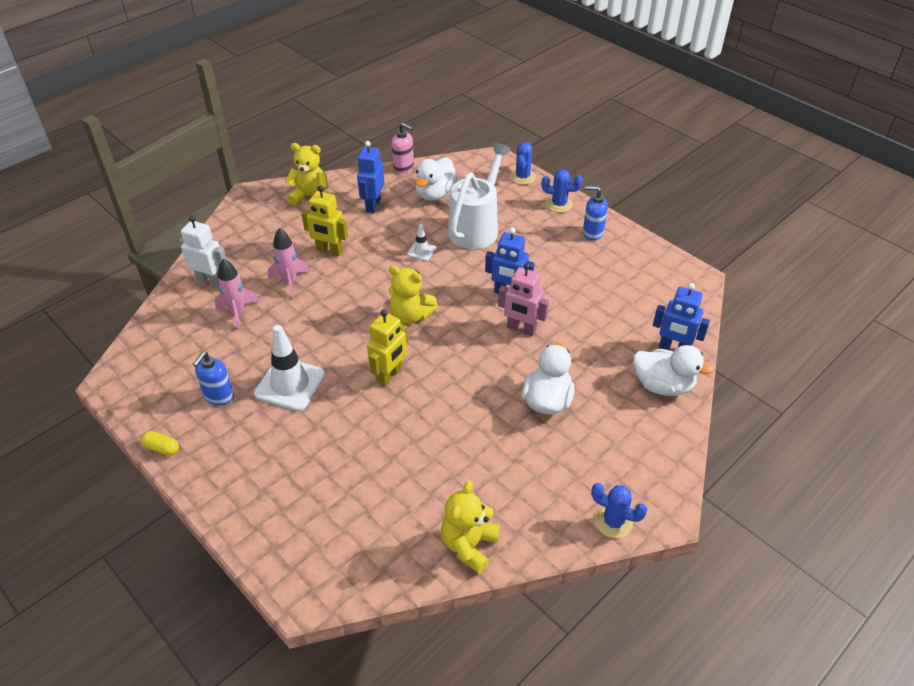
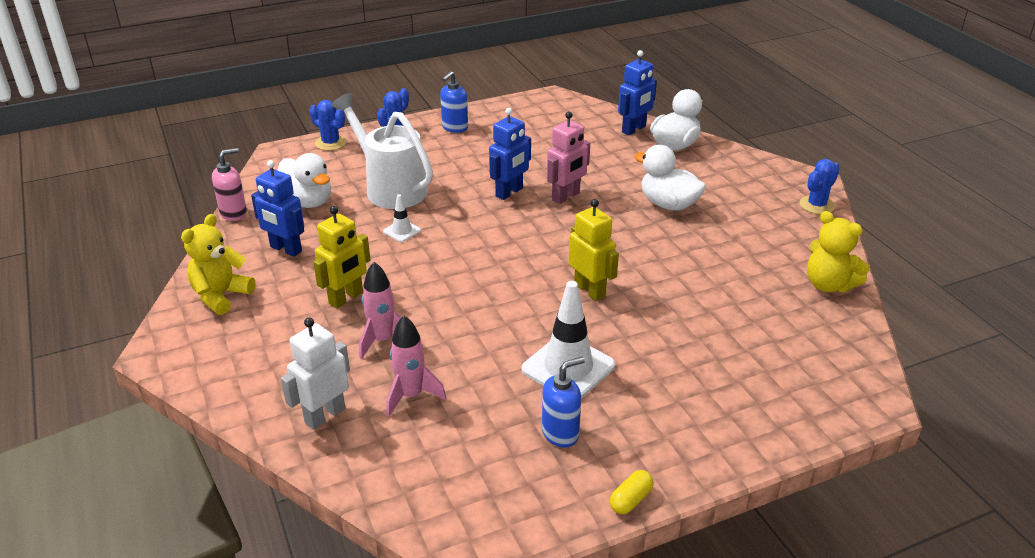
camera: 70 degrees left, 10 degrees down
blue soap dispenser [193,352,234,406] -> blue soap dispenser turned 75 degrees counterclockwise [542,357,585,448]
yellow teddy bear [388,265,438,324] -> none

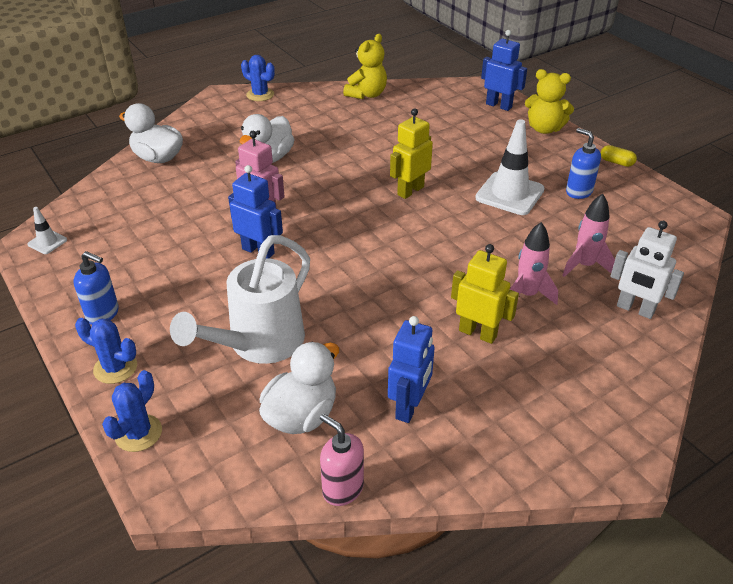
camera: 100 degrees left, 5 degrees up
yellow teddy bear [181,214,255,315] -> yellow teddy bear moved to [525,69,574,134]
white traffic cone [383,194,421,242] -> white traffic cone moved to [28,207,67,254]
blue robot [618,50,657,135] -> blue robot moved to [481,30,527,111]

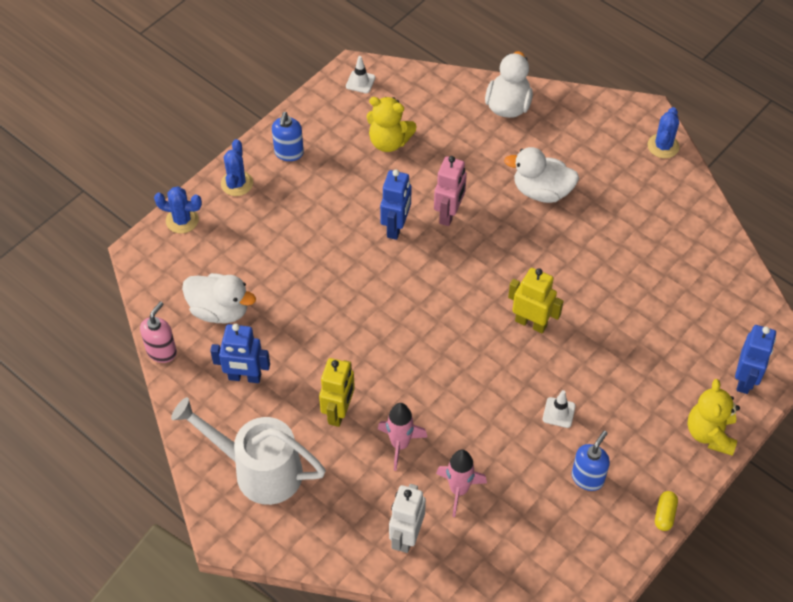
camera: 75 degrees right, 15 degrees up
white watering can [170,235,310,364] -> white watering can moved to [171,397,326,505]
yellow teddy bear [343,34,387,99] -> yellow teddy bear moved to [367,97,417,152]
white traffic cone [475,119,545,215] -> white traffic cone [543,390,576,428], size x0.48

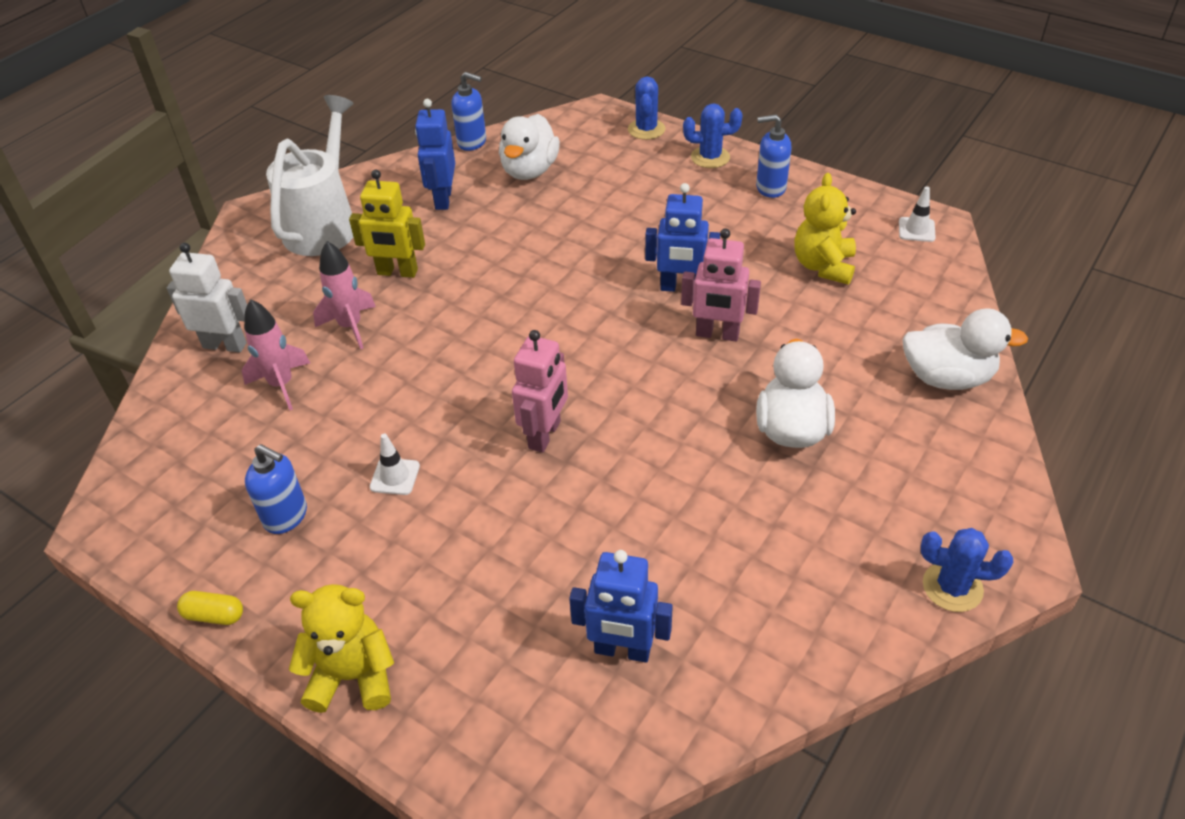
camera: 85 degrees right, 10 degrees down
pink soap dispenser [140,301,177,363] -> blue soap dispenser [451,72,486,151]
yellow robot [508,268,563,333] -> pink robot [512,330,568,453]
blue robot [735,325,776,394] -> blue robot moved to [569,550,673,663]

